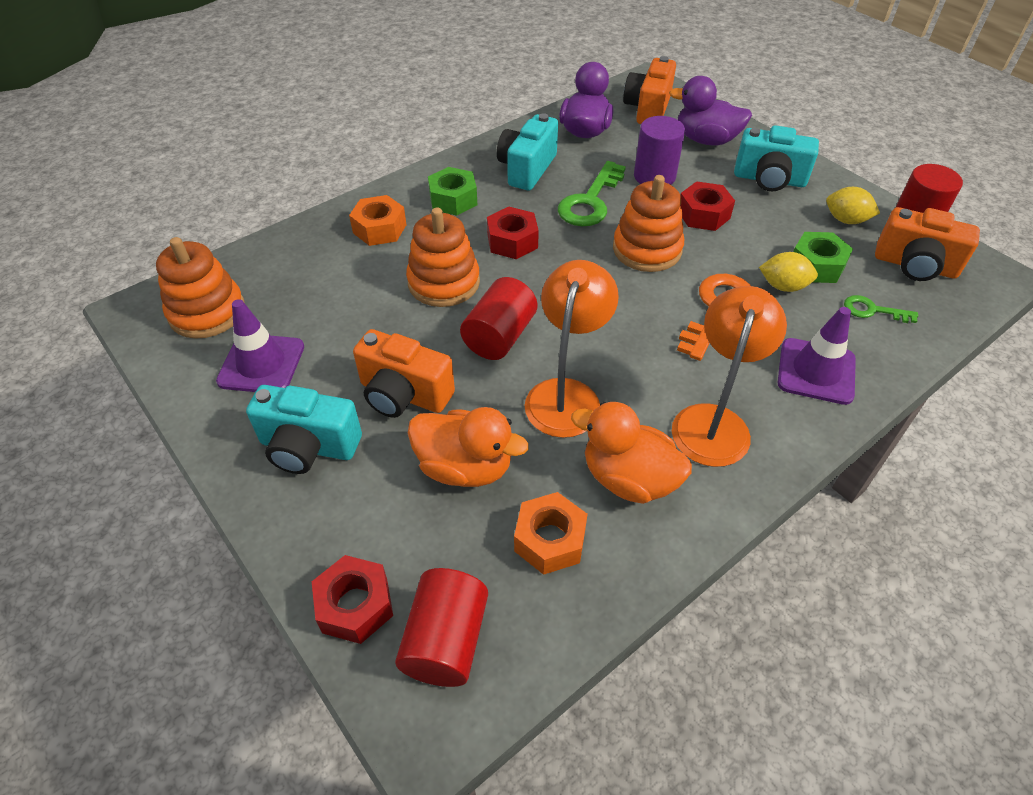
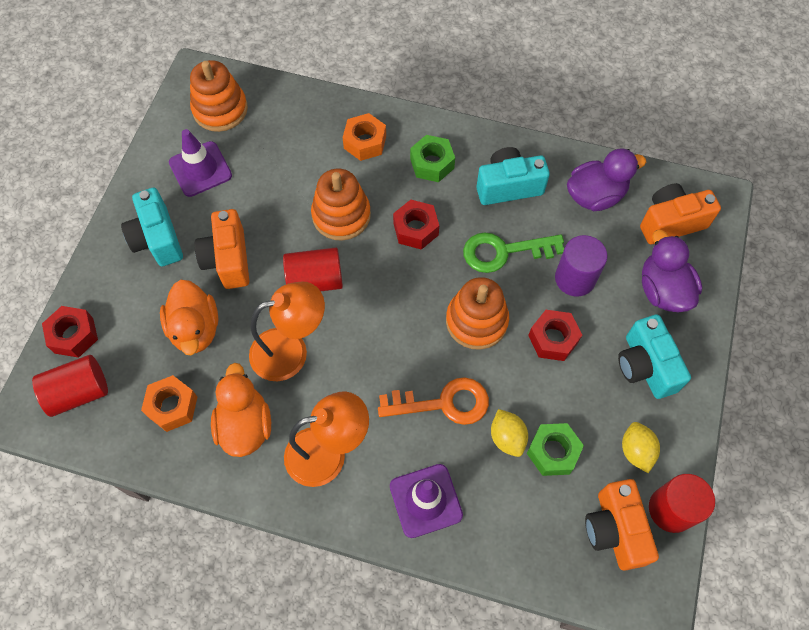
camera: 55 degrees right, 15 degrees up
green key [844,295,918,323] -> none

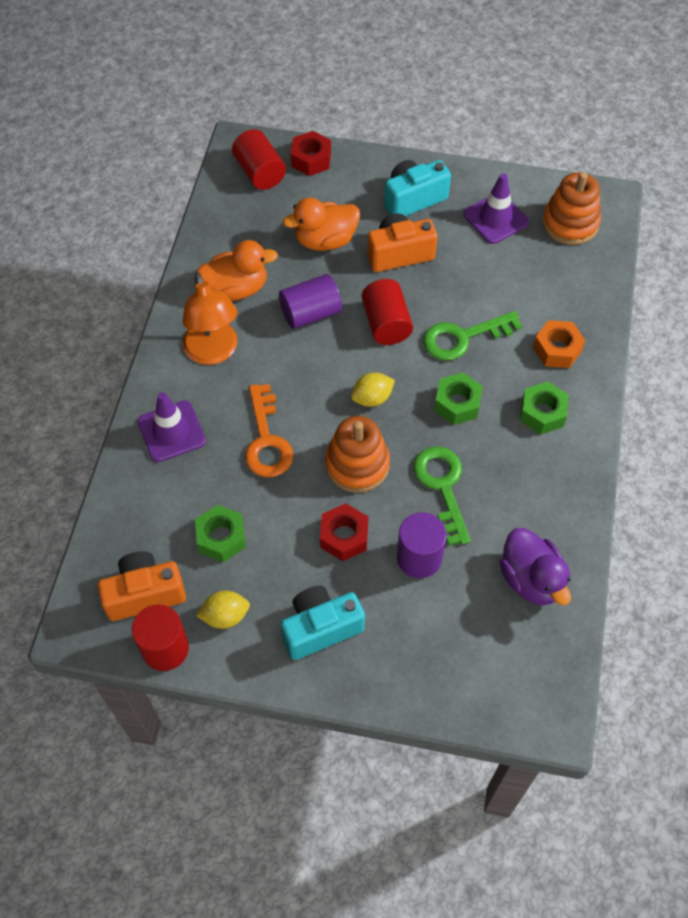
camera: 85 degrees right, 5 degrees down
orange nut [141,375,197,432] -> none
orange lamp [249,281,325,381] -> purple cylinder [279,274,342,329]
orange stacking toy [311,169,371,241] -> green key [423,311,522,361]
red nut [393,200,439,250] -> green nut [434,372,483,425]
turquoise camera [476,147,550,205] -> none
yellow lemon [491,409,528,457] -> yellow lemon moved to [351,372,395,407]
orange camera [640,183,721,244] -> none
purple duck [642,230,702,312] -> none

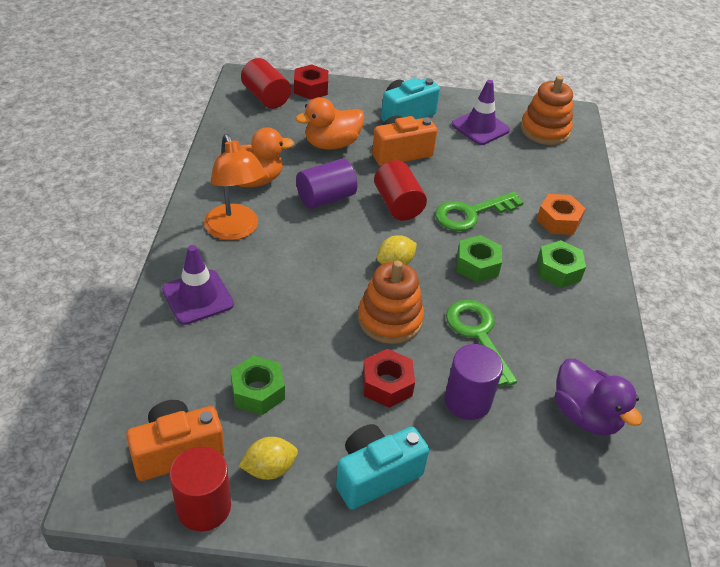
camera: 10 degrees left, 15 degrees down
orange key [245,384,294,477] -> none

